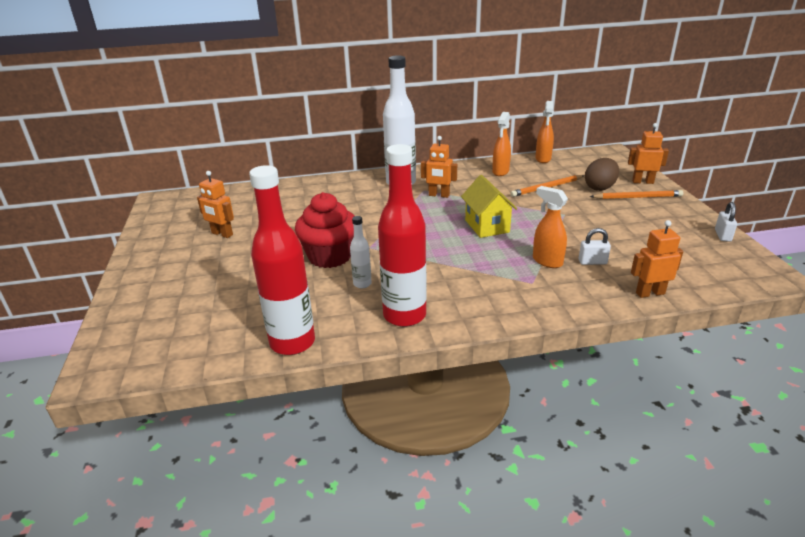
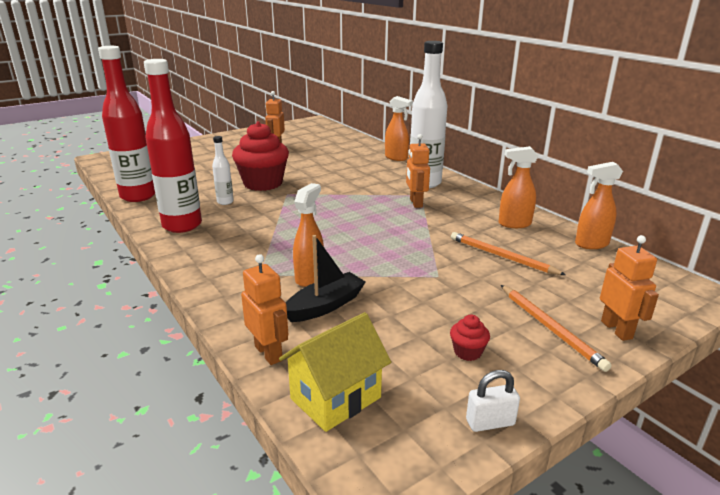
camera: 65 degrees right, 5 degrees down
yellow house [461,175,517,238] -> yellow house moved to [279,312,391,432]
white padlock [578,228,611,265] -> black boat [286,235,366,322]
brown egg [585,158,619,191] -> none
none -> orange spray bottle [385,96,413,161]
none -> red cupcake [450,315,490,361]

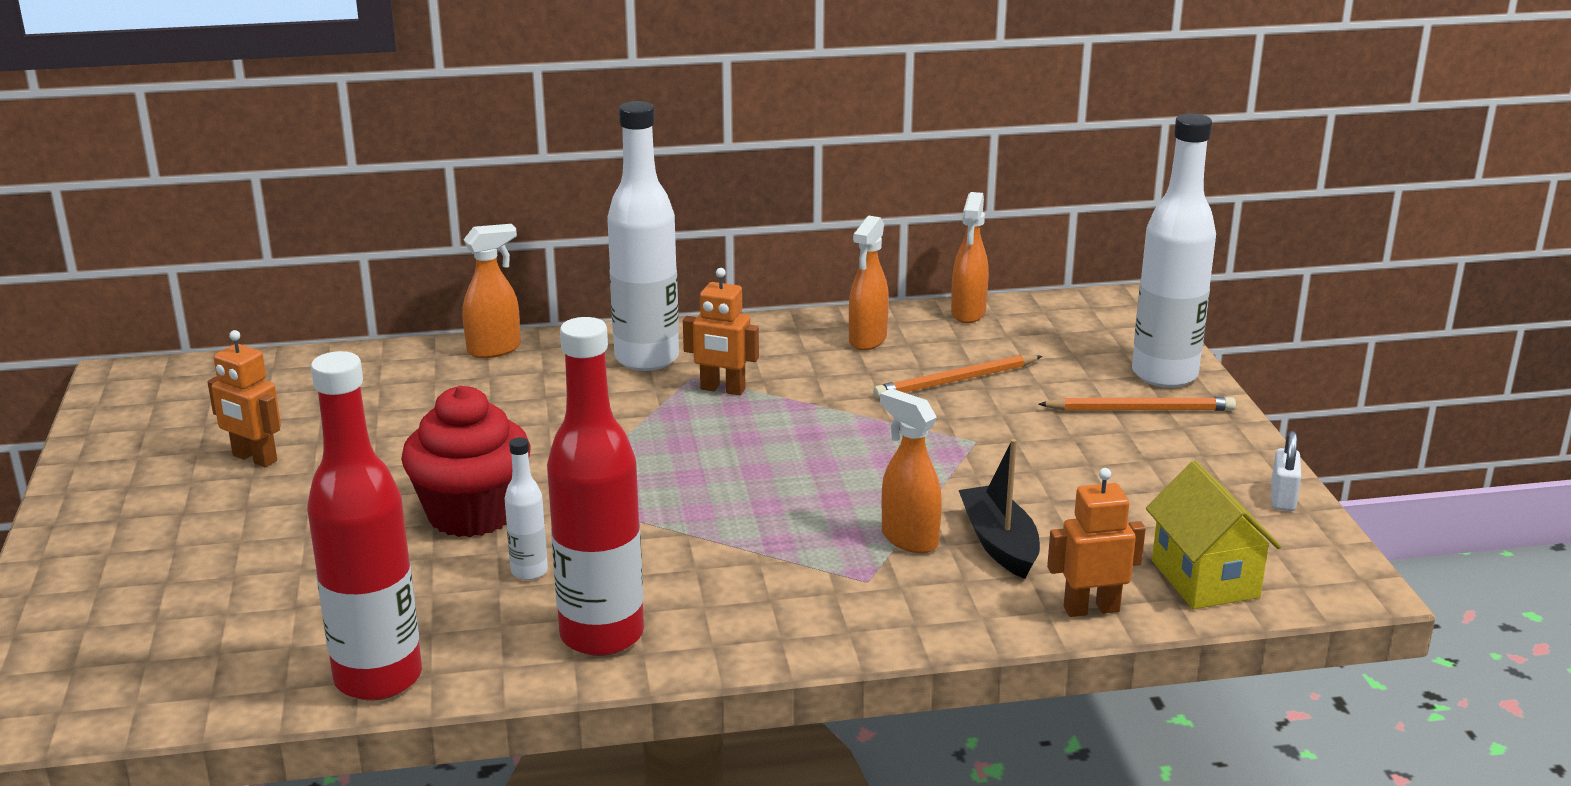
camera: 65 degrees left, 0 degrees up
red cupcake [450,315,490,361] -> none
orange robot [600,235,659,341] -> white bottle [1132,113,1216,388]

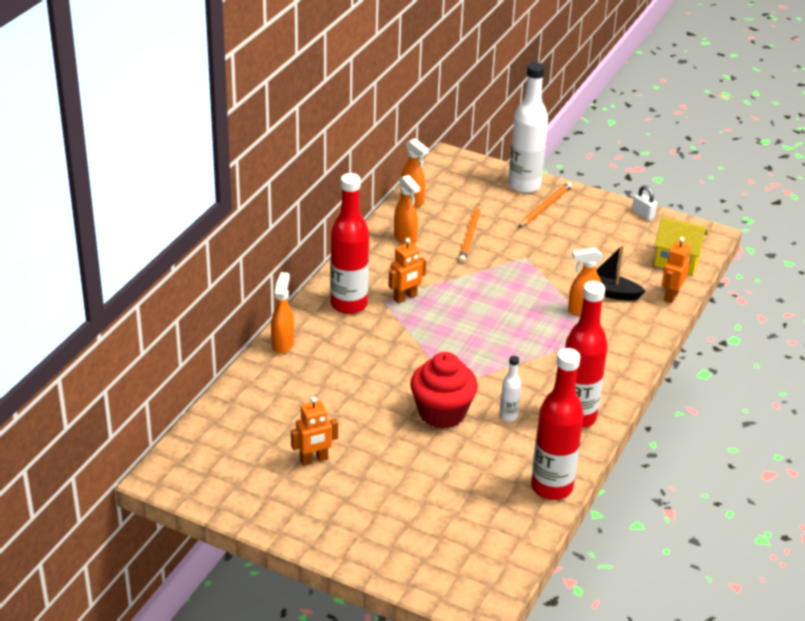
camera: 55 degrees left, 10 degrees up
white bottle [607,101,679,371] -> red bottle [330,173,369,314]

